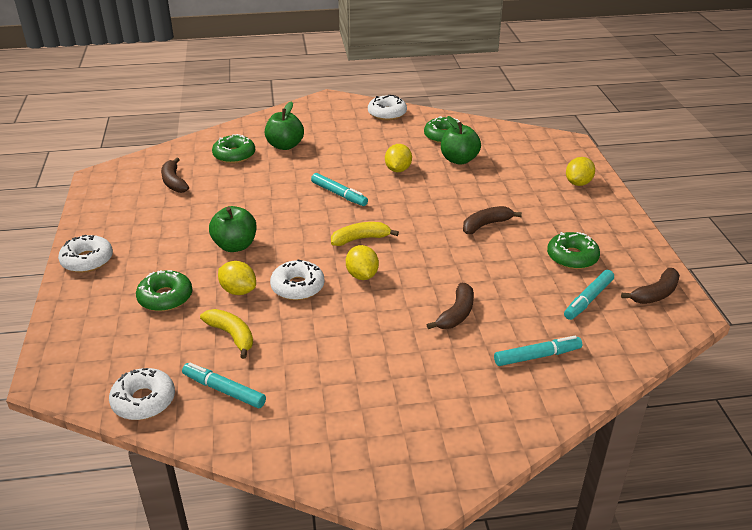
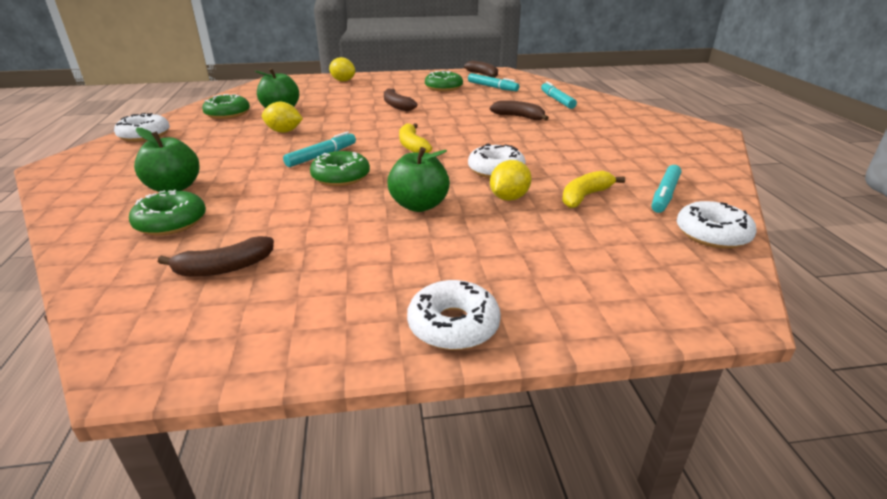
camera: 90 degrees left, 5 degrees down
green donut [136,270,192,312] -> green donut moved to [310,151,370,186]
yellow lemon [346,245,379,280] -> none

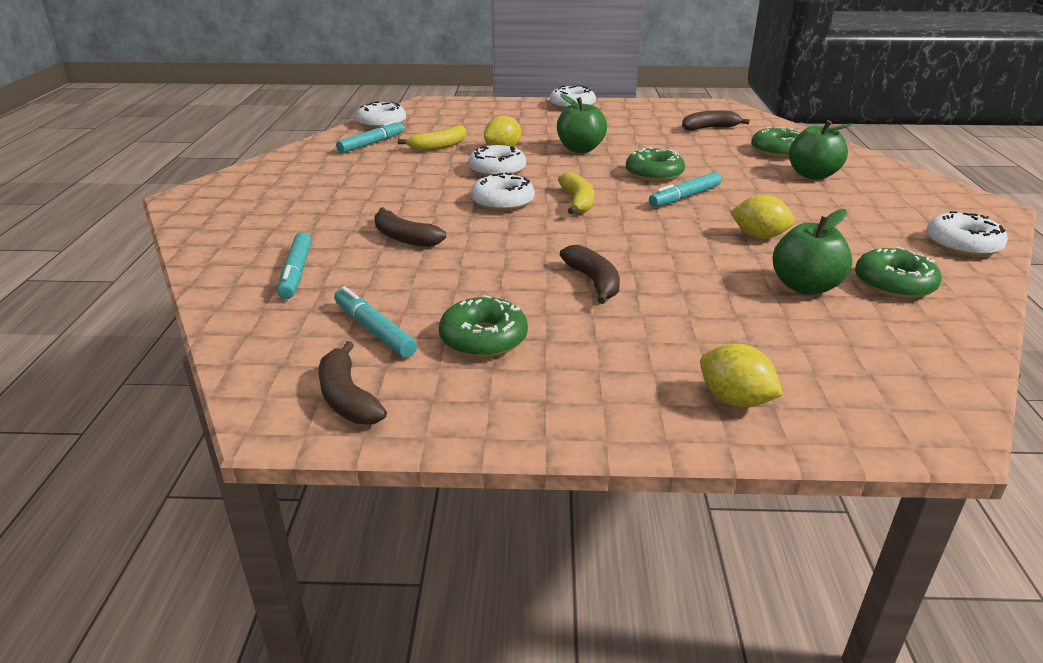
camera: 170 degrees left, 0 degrees up
none -> white donut [471,172,535,211]

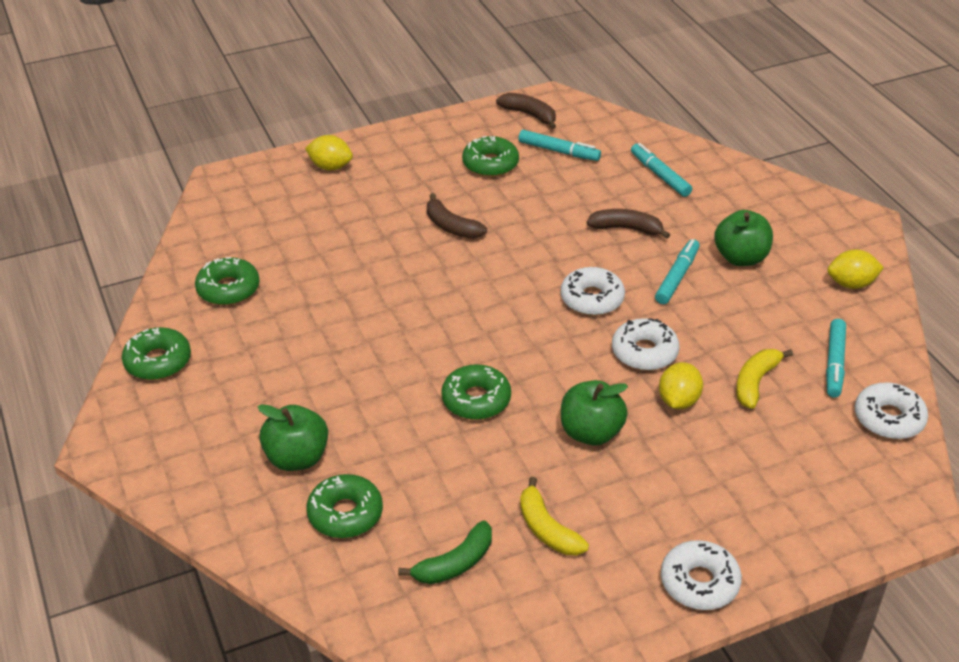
camera: 155 degrees right, 10 degrees up
yellow banana [558,172,594,214] -> yellow banana moved to [520,477,589,555]
turquoise marker [649,172,722,207] -> turquoise marker moved to [655,239,700,304]
brown banana [682,111,750,131] -> green banana [398,521,492,584]
yellow lemon [730,195,795,239] -> yellow lemon moved to [828,249,884,289]
green apple [773,209,853,295] -> green apple moved to [714,210,773,266]
white donut [926,211,1008,257] -> green donut [122,327,191,380]

